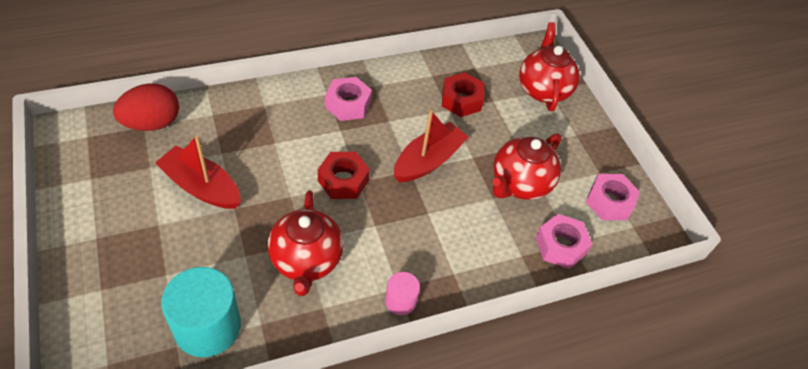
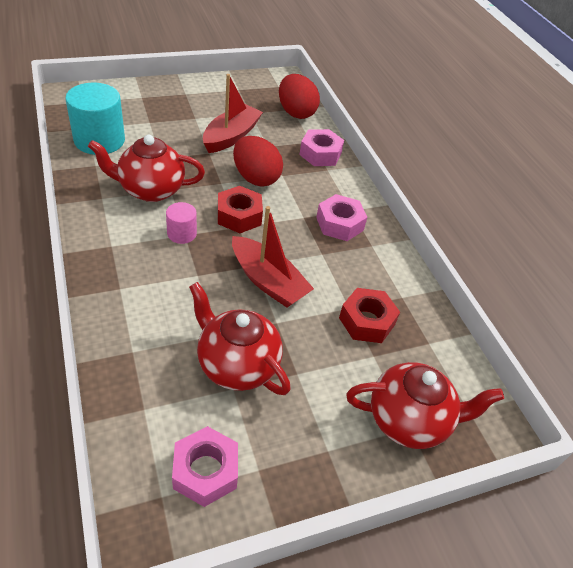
camera: 90 degrees right, 5 degrees down
pink cylinder [385,272,420,315] -> pink cylinder moved to [166,202,197,244]
pink nut [535,214,593,269] -> pink nut moved to [299,129,344,166]
none -> red egg [233,136,283,186]

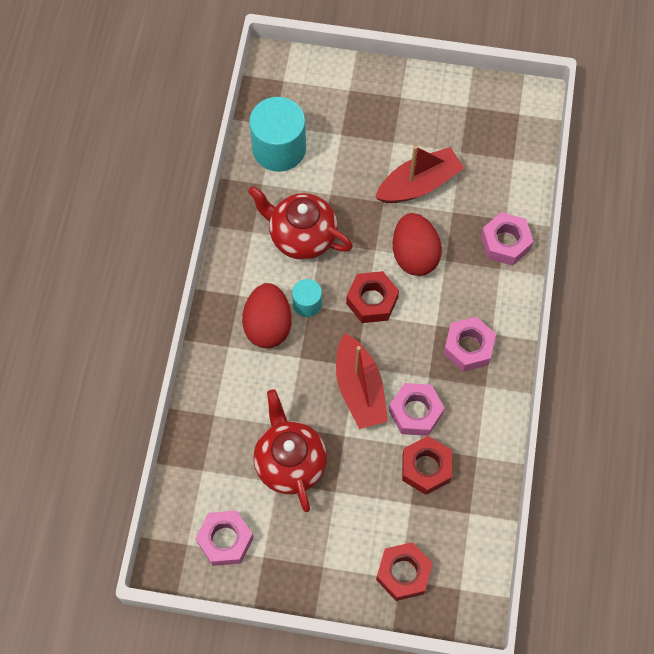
camera: 35 degrees right, 20 degrees up
pink cylinder [166,202,197,244] -> turquoise cylinder [292,279,322,317]
red egg [279,74,320,119] -> red egg moved to [242,283,292,348]
red teapot [346,362,504,449] -> red nut [376,542,433,601]
none -> pink nut [389,383,445,436]

